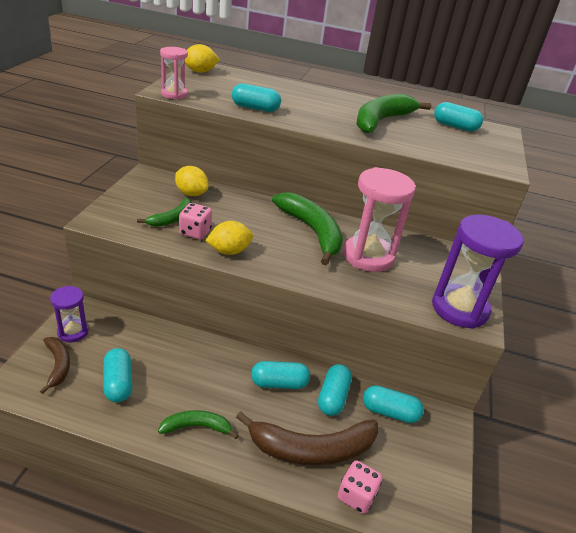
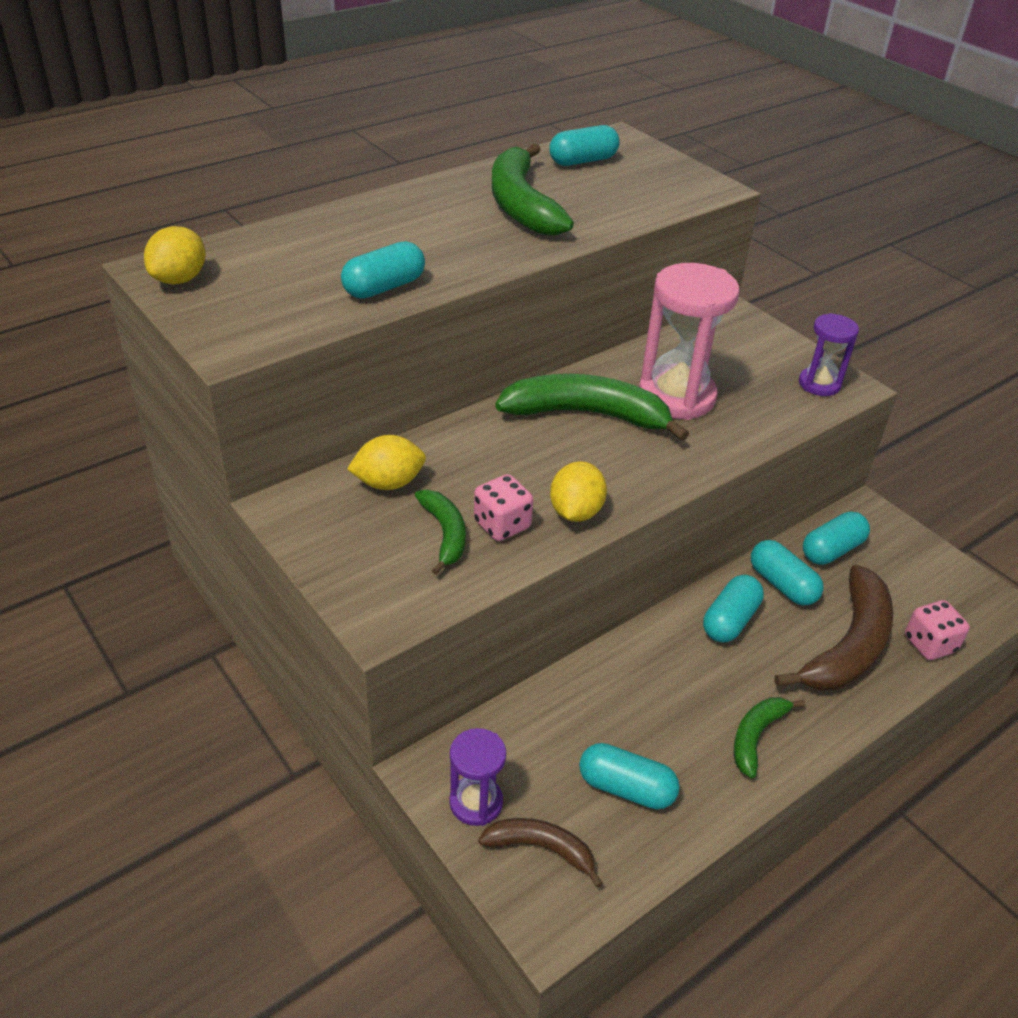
camera: 50 degrees left, 5 degrees up
pink hourglass [160,47,188,100] -> none
purple hourglass [432,215,524,329] -> purple hourglass [799,313,859,396], size x0.55

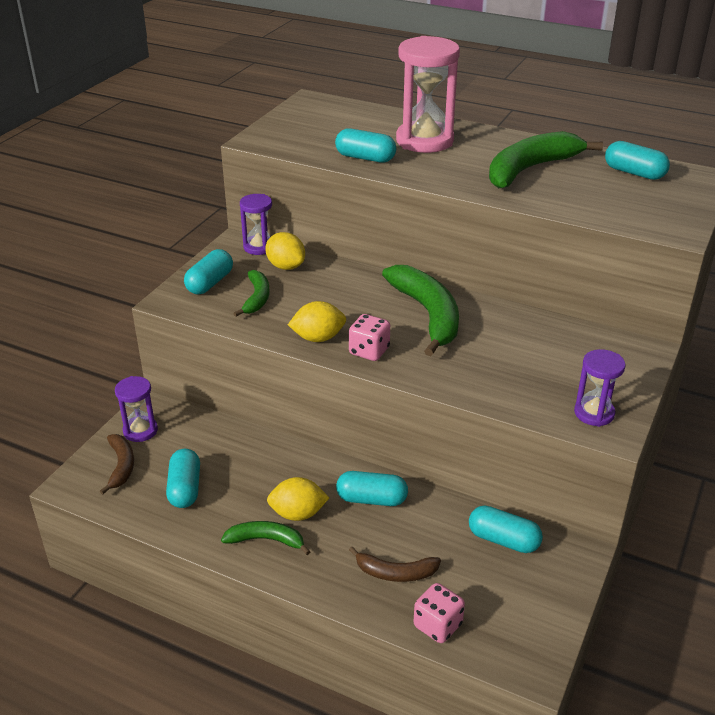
camera: 65 degrees right, 5 degrees down
yellow lemon [144,226,205,284] -> yellow lemon moved to [267,477,329,521]
green banana [415,490,466,575] -> green banana turned 45 degrees counterclockwise [233,270,269,317]
pink dice [474,474,533,541] -> pink dice moved to [349,314,390,361]
pink hourglass [639,263,740,420] -> pink hourglass moved to [396,36,460,153]
turquoise capsule [751,540,824,606] -> turquoise capsule moved to [184,249,233,294]
brown banana [774,565,893,691] -> brown banana [349,547,441,582], size x0.54
none -> purple hourglass [240,194,272,255]

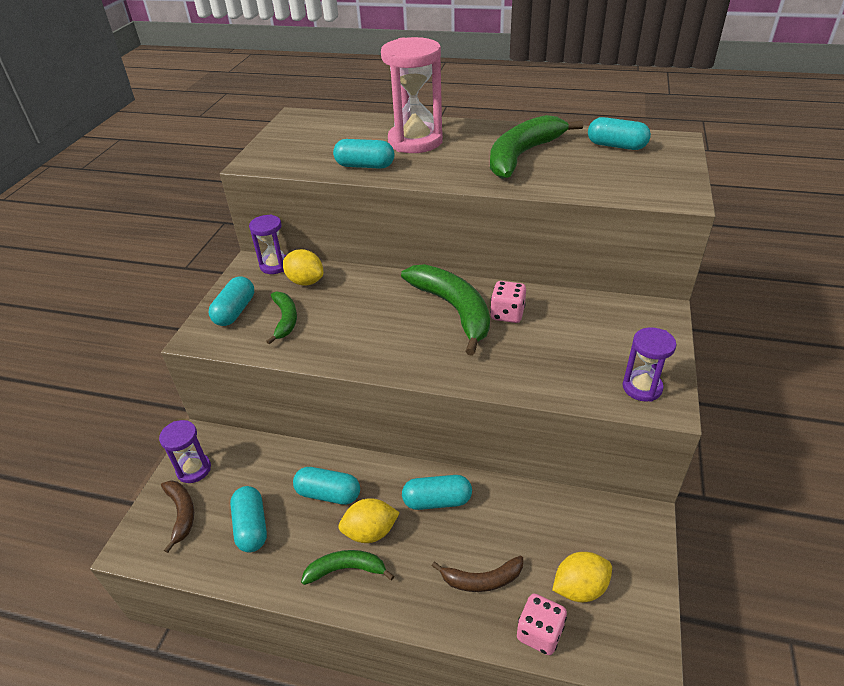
camera: 10 degrees left, 5 degrees up
yellow lemon [288,301,346,342] -> yellow lemon moved to [552,552,612,602]
pink dice [349,314,390,361] -> pink dice moved to [490,281,526,323]
turquoise capsule [469,506,543,553] -> turquoise capsule moved to [293,467,360,505]

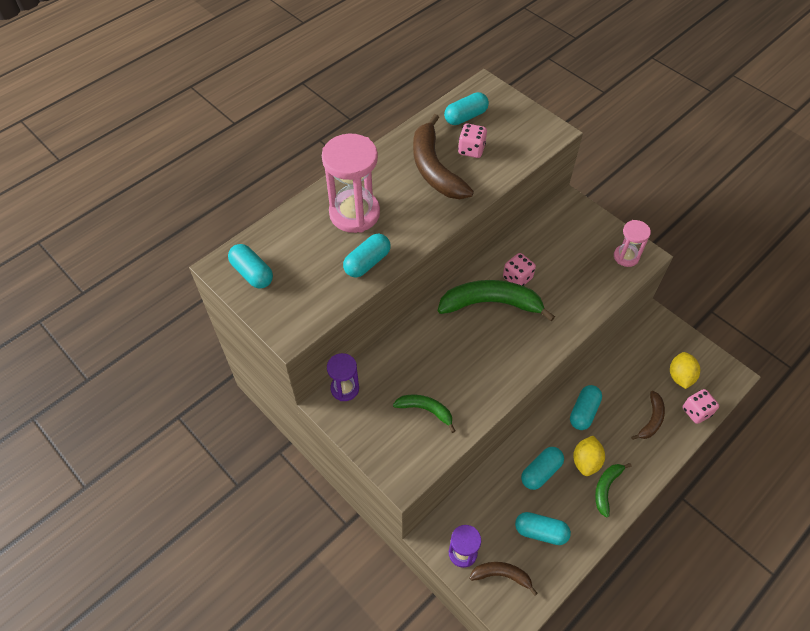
camera: 60 degrees left, 15 degrees up
turquoise capsule [209,276,254,326] -> turquoise capsule moved to [228,244,273,289]
yellow lemon [283,249,323,286] -> none
green banana [490,115,583,179] -> brown banana [413,114,474,199]
purple hourglass [623,327,677,402] -> pink hourglass [614,220,651,267]
none -> pink dice [458,124,487,158]

